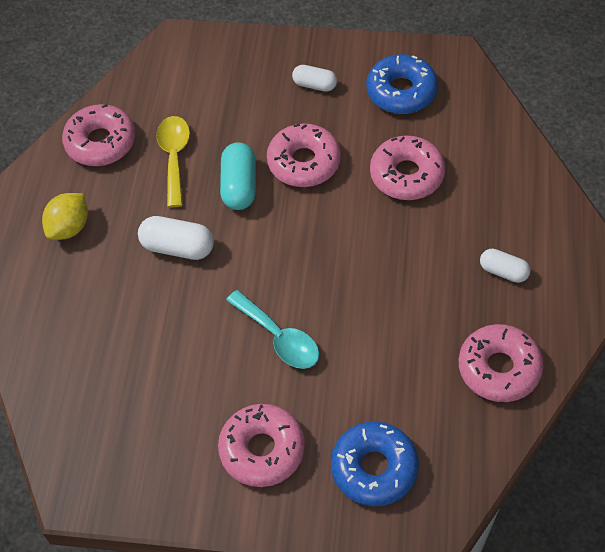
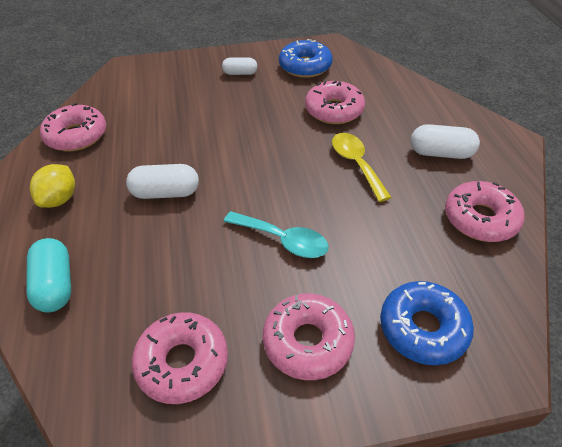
camera: 20 degrees left, 10 degrees down
yellow spoon [156,116,190,207] -> yellow spoon moved to [332,133,392,202]
turquoise capsule [220,142,256,210] -> turquoise capsule moved to [26,238,71,312]
pink donut [267,124,341,187] -> pink donut moved to [132,312,228,404]
white capsule [480,249,530,283] -> white capsule [411,124,480,159], size x1.53

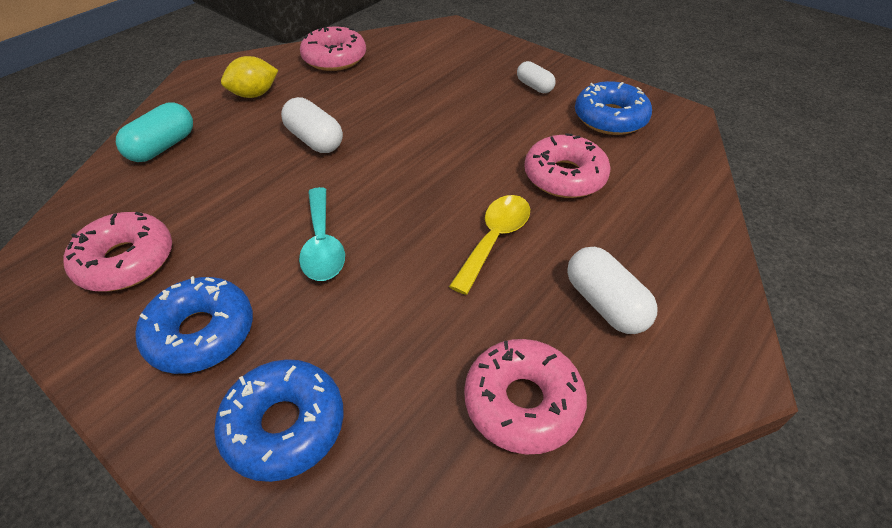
camera: 50 degrees right, 0 degrees up
pink donut [263,293,355,380] -> blue donut [135,276,253,374]

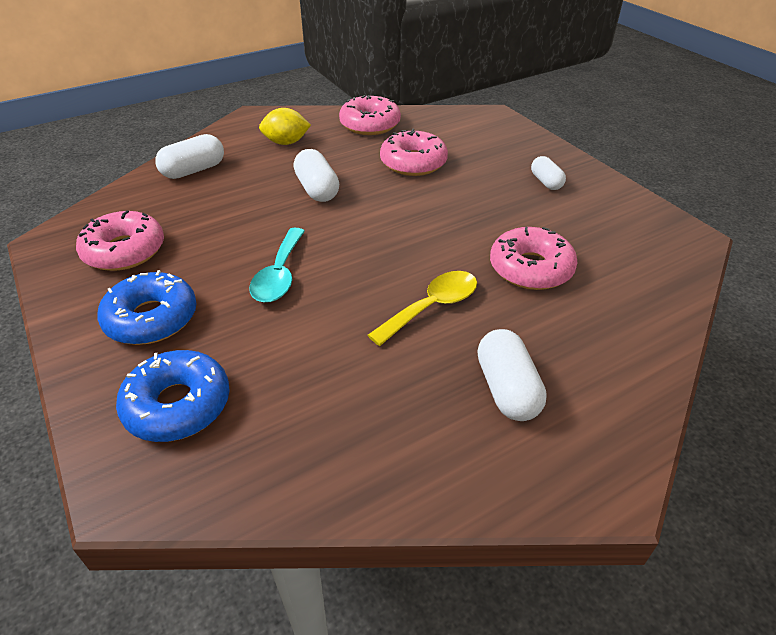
camera: 20 degrees right, 5 degrees down
turquoise capsule [116,102,193,162] -> white capsule [155,134,224,179]
pink donut [464,339,587,455] -> pink donut moved to [380,129,448,176]
blue donut [575,81,652,135] -> none

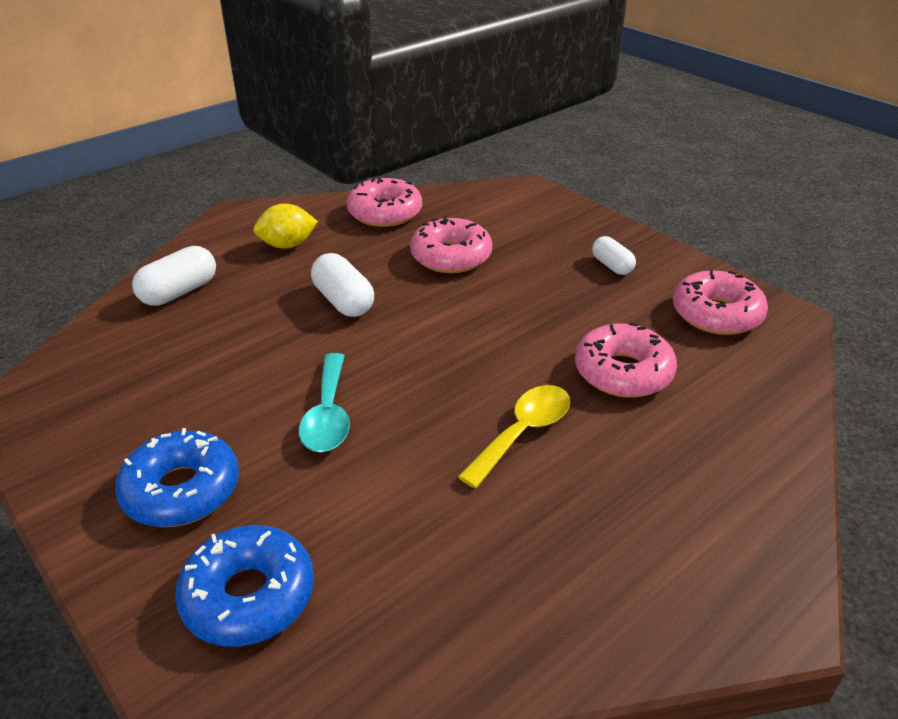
camera: 10 degrees left, 5 degrees down
pink donut [76,210,164,271] -> pink donut moved to [673,270,768,335]
white capsule [477,329,547,421] -> none

